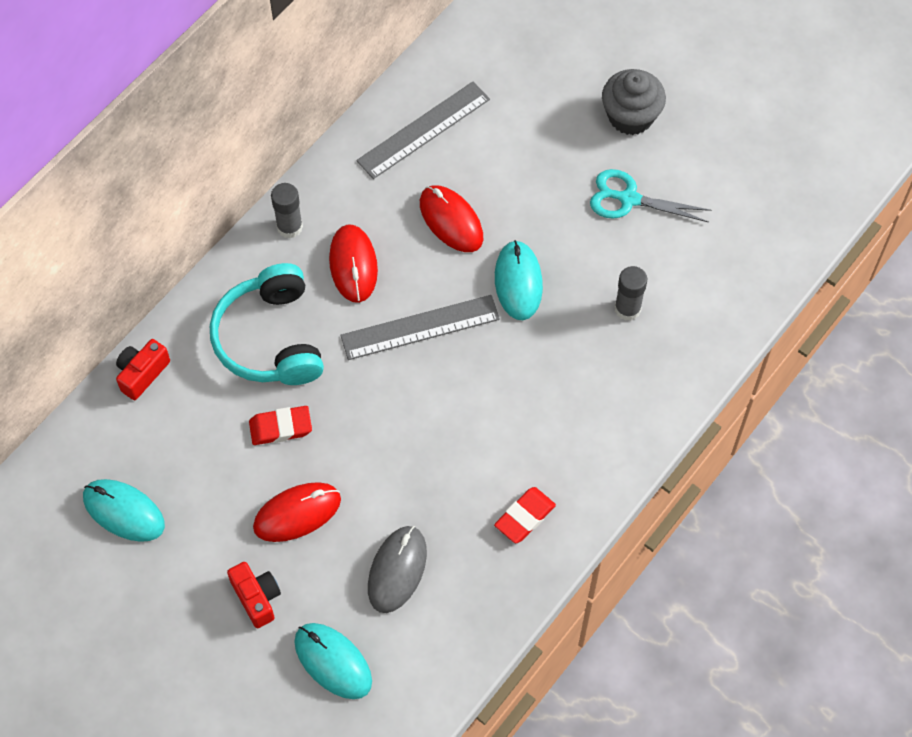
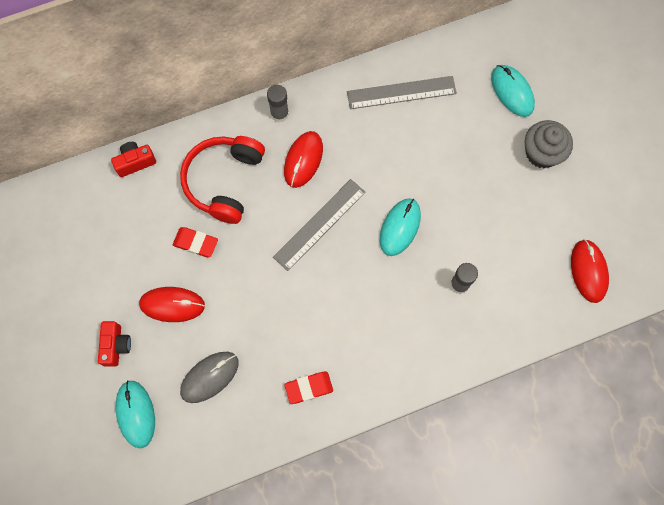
camera: 30 degrees right, 10 degrees up
turquoise mouse [83,479,165,542] -> turquoise mouse moved to [491,65,535,117]
turquoise headphones [210,263,324,385] -> red headphones [180,136,265,224]
grey ruler [340,295,500,360] -> grey ruler turned 60 degrees counterclockwise [273,179,366,271]
red mouse [420,186,483,252] -> red mouse moved to [571,239,609,303]
turquoise scissors [590,169,711,222] -> none

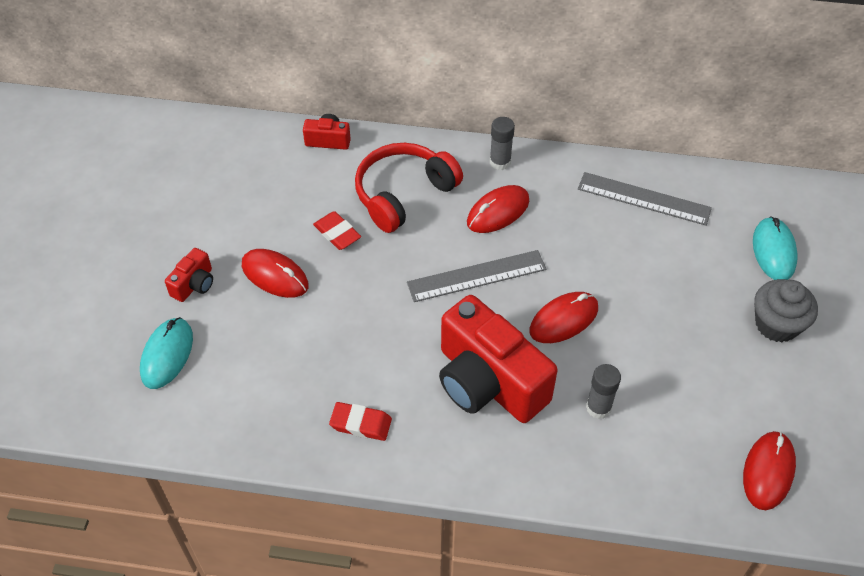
camera: 30 degrees right, 20 degrees down
grey mouse [180,352,238,403] -> none
turquoise mouse [380,198,421,256] -> red mouse [530,292,598,343]
none -> red camera [439,295,558,423]

